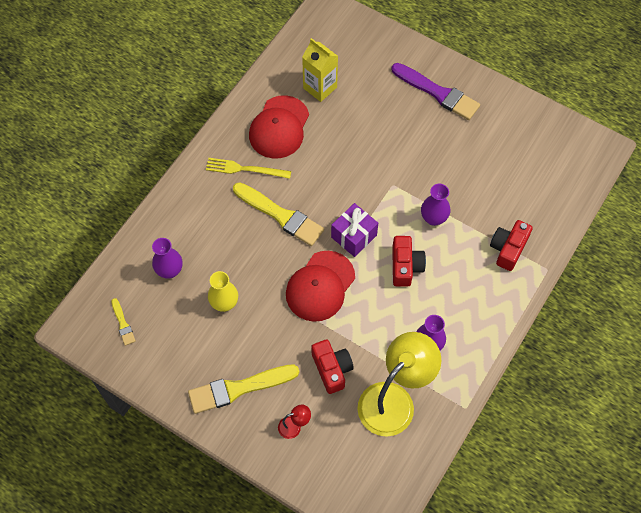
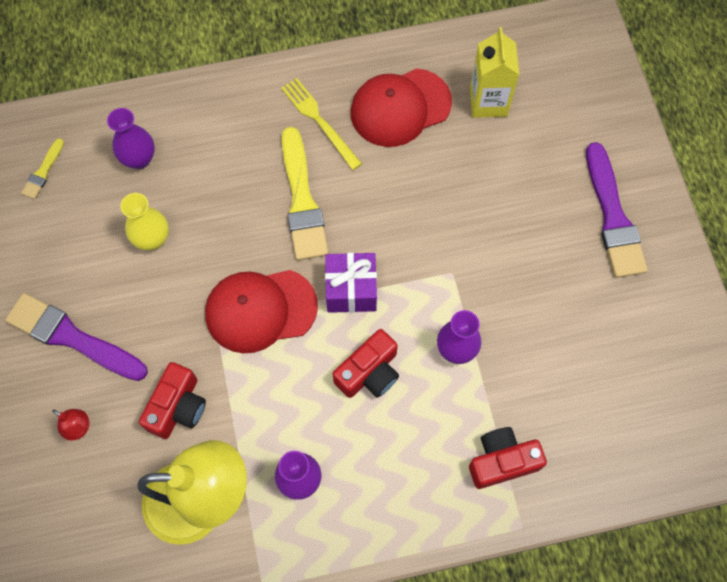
camera: 45 degrees right, 5 degrees up
yellow brush [188,364,299,414] -> purple brush [5,293,148,381]

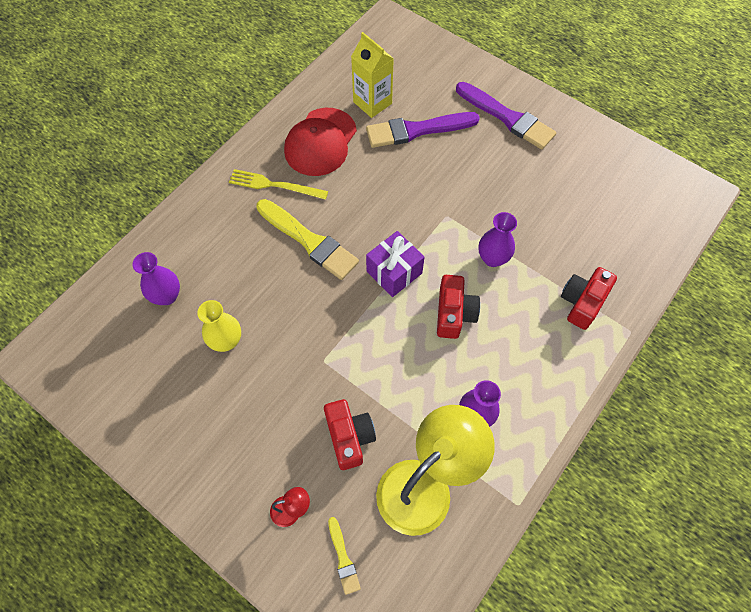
camera: 40 degrees left, 5 degrees down
purple brush [5,293,148,381] -> purple brush moved to [366,112,480,148]
yellow brush [21,138,64,199] -> yellow brush moved to [328,517,361,595]
red cap [205,270,318,353] -> none

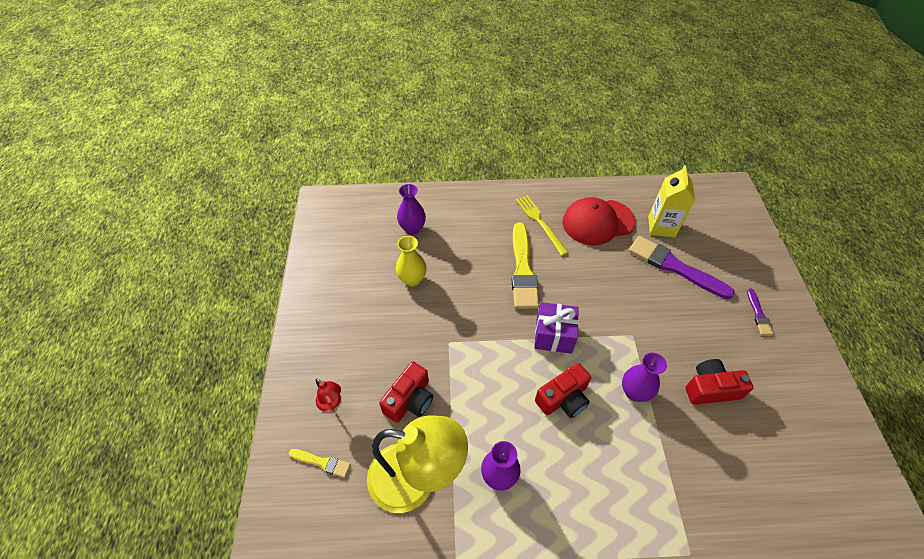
camera: 50 degrees right, 10 degrees down
yellow brush [328,517,361,595] -> yellow brush turned 105 degrees counterclockwise [289,449,351,478]
purple brush [456,82,556,150] -> purple brush [747,288,774,335], size x0.48
red camera [561,267,617,330] -> red camera moved to [685,359,754,405]

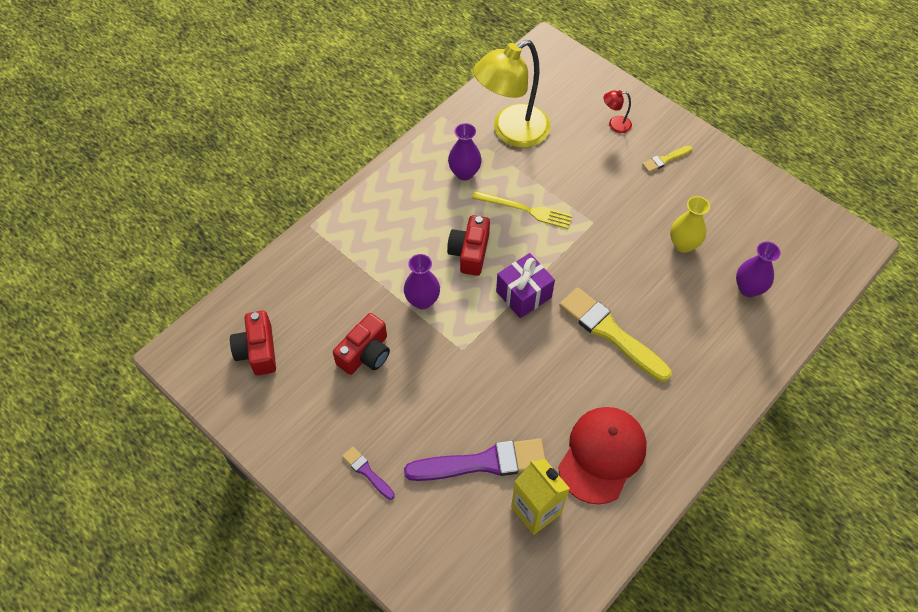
camera: 135 degrees right, 5 degrees up
yellow brush [289,449,351,478] -> yellow brush moved to [642,145,692,172]
red camera [379,361,433,423] -> red camera moved to [230,311,276,375]
yellow fork [516,195,569,256] -> yellow fork moved to [472,191,573,229]

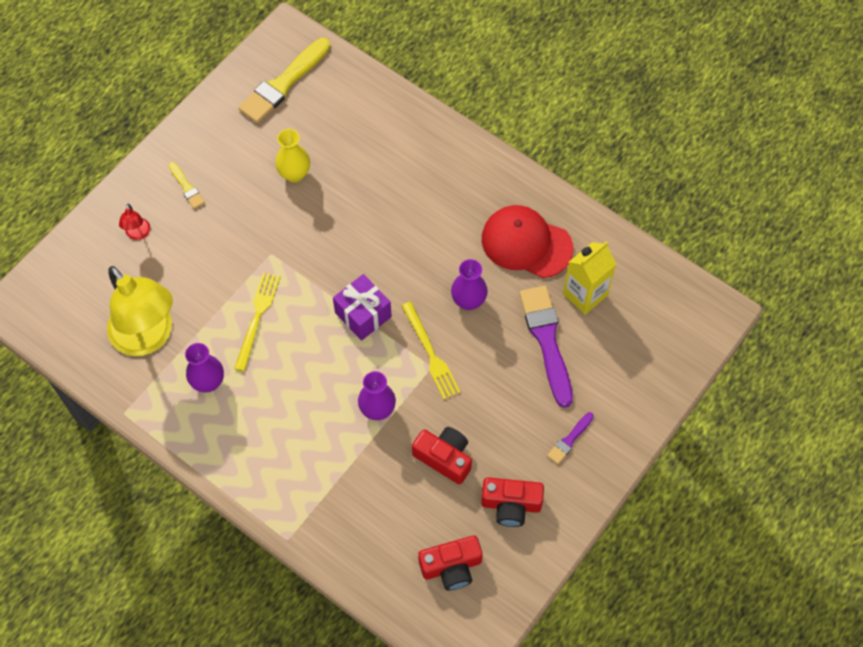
camera: 95 degrees left, 5 degrees up
red camera [447,215,490,276] -> red camera moved to [481,477,544,527]
yellow brush [559,287,671,382] -> yellow brush moved to [238,38,330,123]
purple vase [736,242,781,297] -> purple vase moved to [451,259,488,310]
none -> yellow fork [402,301,460,399]

